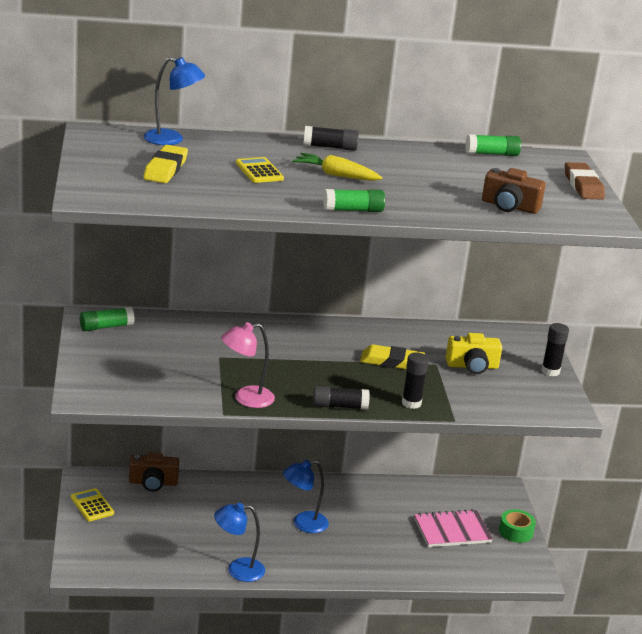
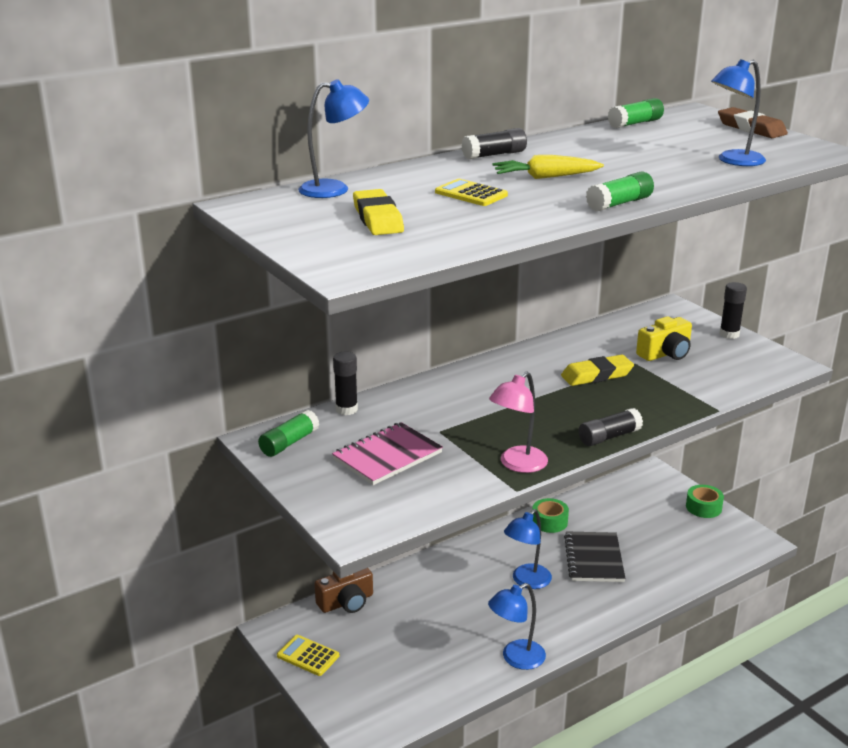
camera: 25 degrees left, 0 degrees up
black glue stick [402,352,429,409] -> black glue stick moved to [333,352,358,415]
pink notebook [414,509,493,547] -> pink notebook moved to [332,422,443,485]
brown camera [482,168,546,214] -> blue lamp [711,59,766,166]
none -> green tape [532,498,569,533]
none -> black notebook [564,531,625,582]

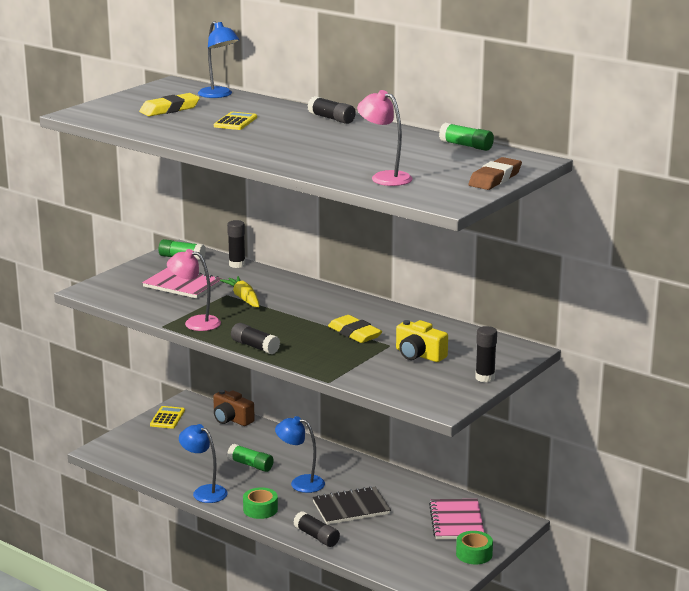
camera: 70 degrees right, 5 degrees down
yellow carrot [493,155,604,179] -> yellow carrot moved to [220,276,259,307]
green tape [532,498,569,533] -> green tape moved to [243,487,278,519]
green glue stick [586,172,654,211] -> green glue stick moved to [227,444,274,472]
blue lamp [711,59,766,166] -> pink lamp [357,90,412,186]
none -> black glue stick [293,511,340,547]
none -> pink notebook [429,499,484,539]

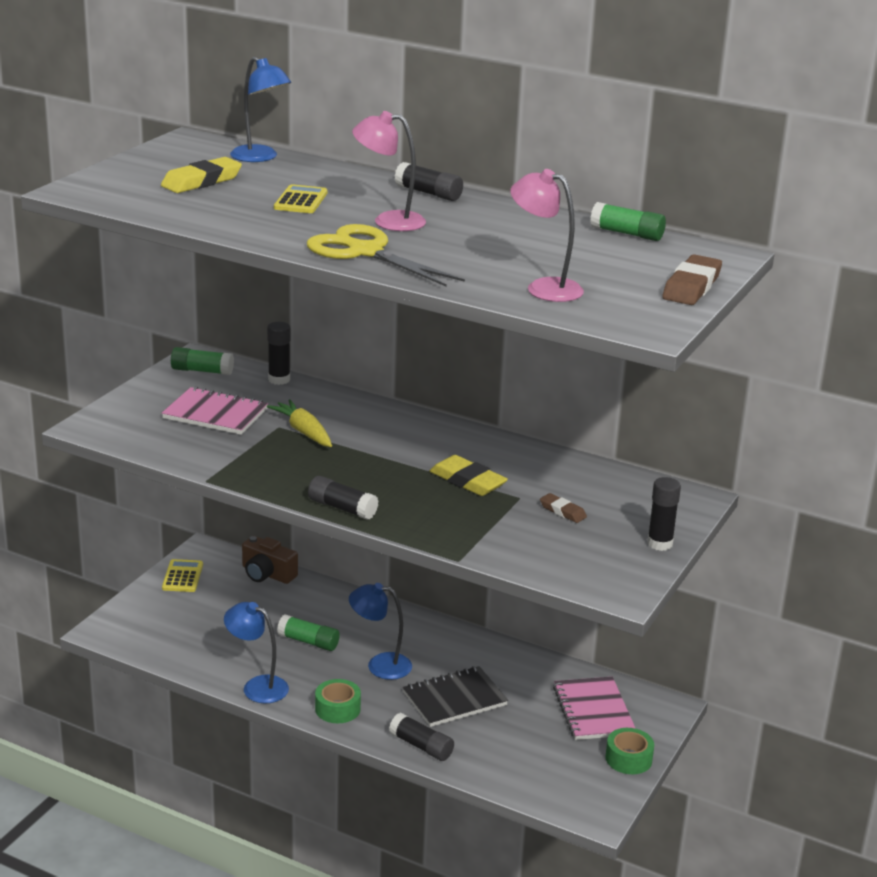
camera: 10 degrees left, 5 degrees up
pink lamp [167,249,221,331] -> pink lamp moved to [352,111,426,231]
yellow camera [396,320,448,362] -> brown eraser [540,493,587,523]
none -> yellow scissors [307,224,465,287]

